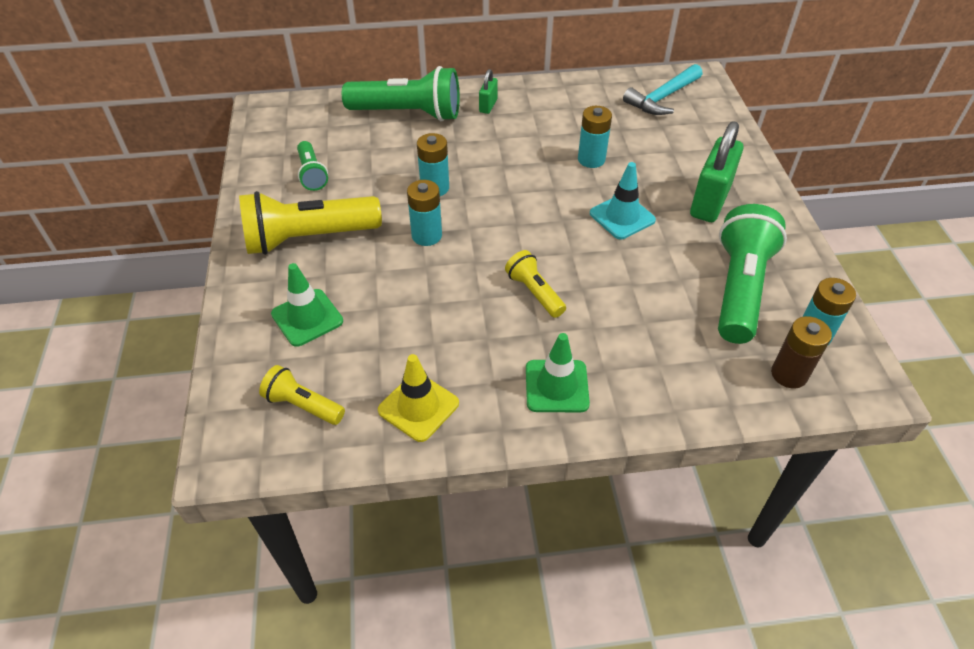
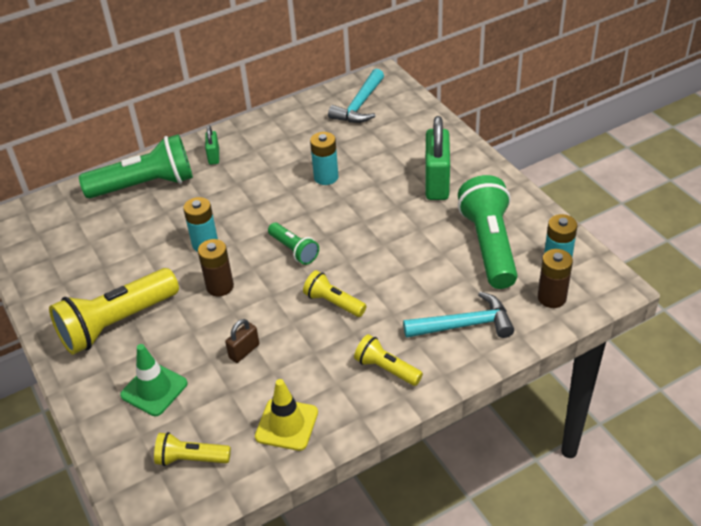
camera: 20 degrees left, 5 degrees down
green flashlight [297,141,328,191] -> green flashlight moved to [268,223,319,265]
turquoise battery [407,180,442,246] -> brown battery [198,239,234,296]
green traffic cone [526,333,590,412] -> yellow flashlight [354,334,423,386]
turquoise traffic cone [590,162,656,239] -> none
none -> brown padlock [225,319,259,363]
none -> turquoise hammer [403,292,514,338]

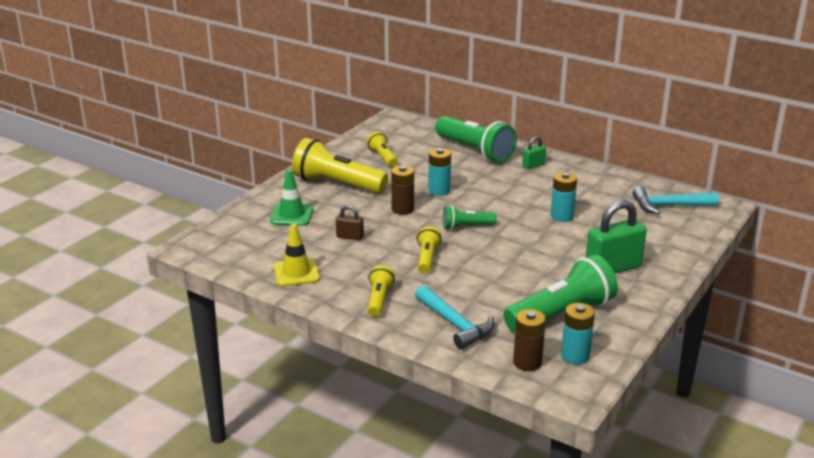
camera: 60 degrees right, 15 degrees down
yellow flashlight [154,432,231,466] -> yellow flashlight moved to [367,132,398,167]
green flashlight [268,223,319,265] -> green flashlight turned 60 degrees clockwise [443,206,497,230]

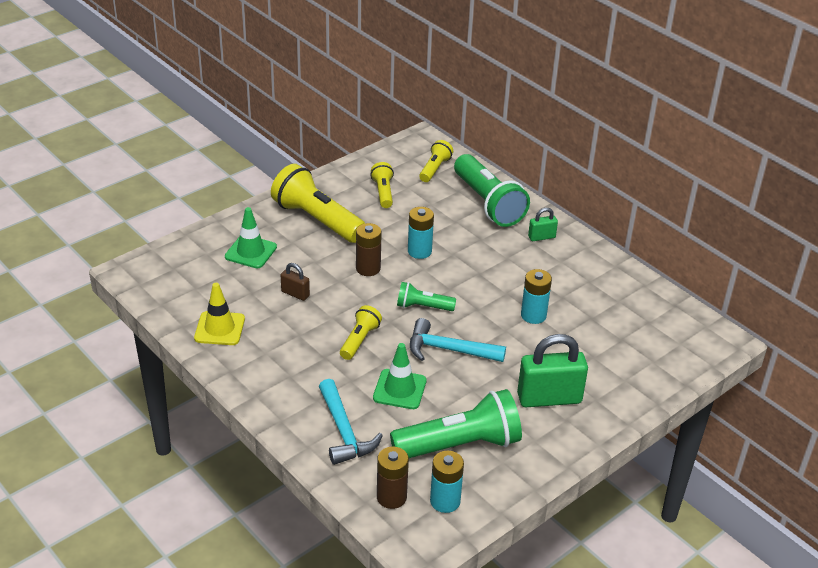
camera: 15 degrees right, 10 degrees up
yellow flashlight [367,265,395,317] -> yellow flashlight moved to [419,140,453,182]
turquoise hammer [633,187,719,214] -> turquoise hammer moved to [410,318,506,362]
none -> green traffic cone [373,343,426,409]

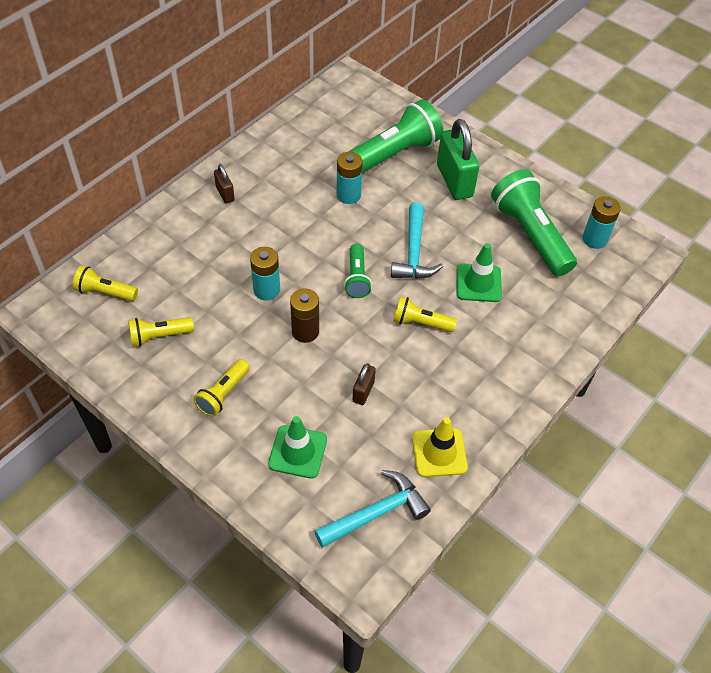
camera: 100 degrees left, 15 degrees up
yellow flashlight [271,164,365,243] -> yellow flashlight [194,359,250,417], size x0.52
turquoise hammer [319,379,383,465] -> turquoise hammer moved to [314,470,431,548]
brown battery [377,447,409,509] -> none
green flashlight [454,154,530,227] -> green flashlight moved to [348,99,443,173]
green padlock [528,208,558,241] -> brown padlock [214,164,235,204]

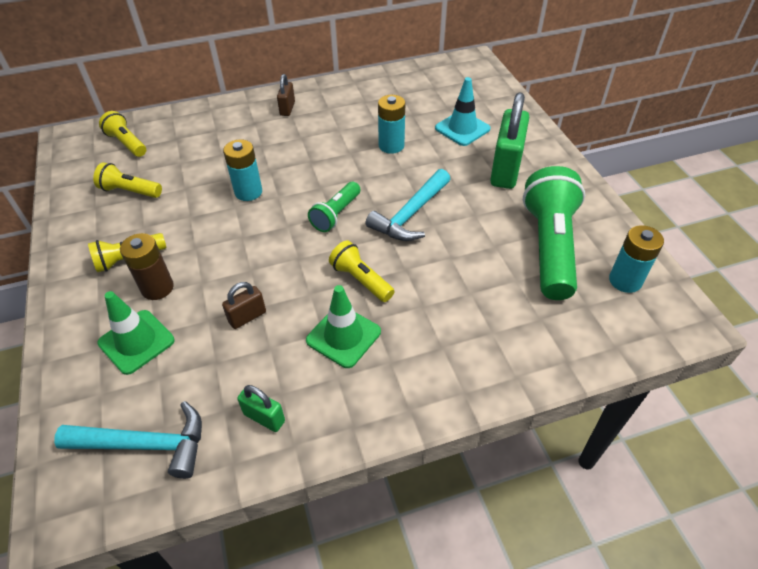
camera: 35 degrees right, 5 degrees down
brown battery [290,288,319,343] -> brown battery moved to [120,233,174,300]
green flashlight [348,99,443,173] -> turquoise traffic cone [435,77,491,146]
yellow traffic cone [412,417,468,477] -> green padlock [237,385,285,432]
green traffic cone [457,243,502,302] -> green traffic cone moved to [306,285,381,368]

